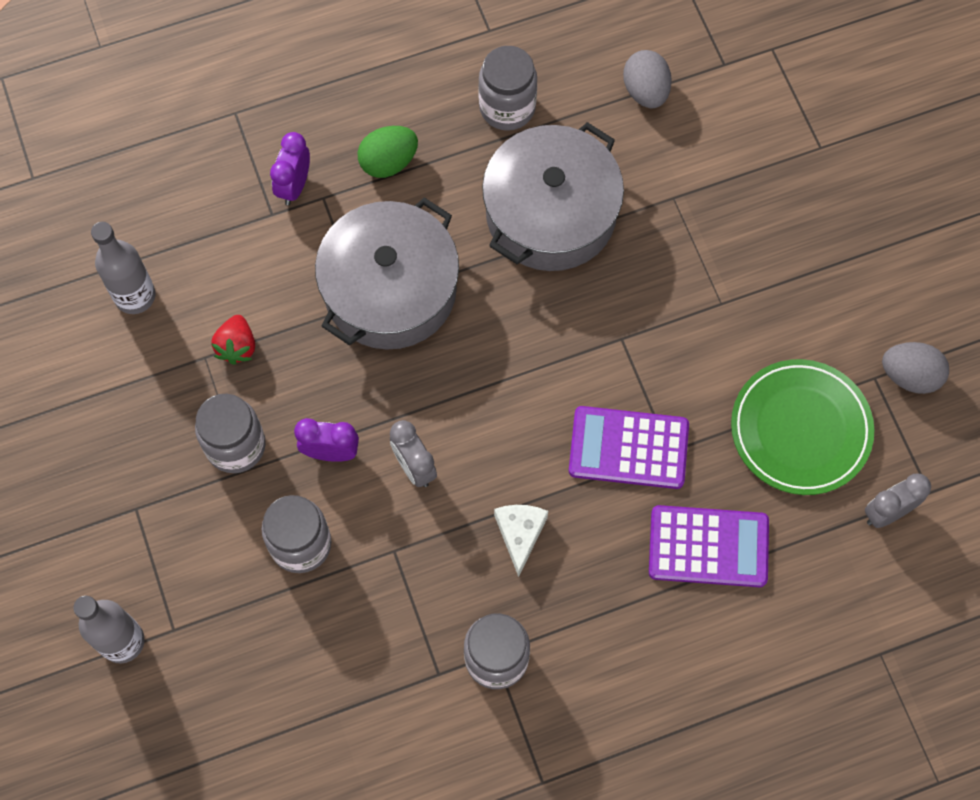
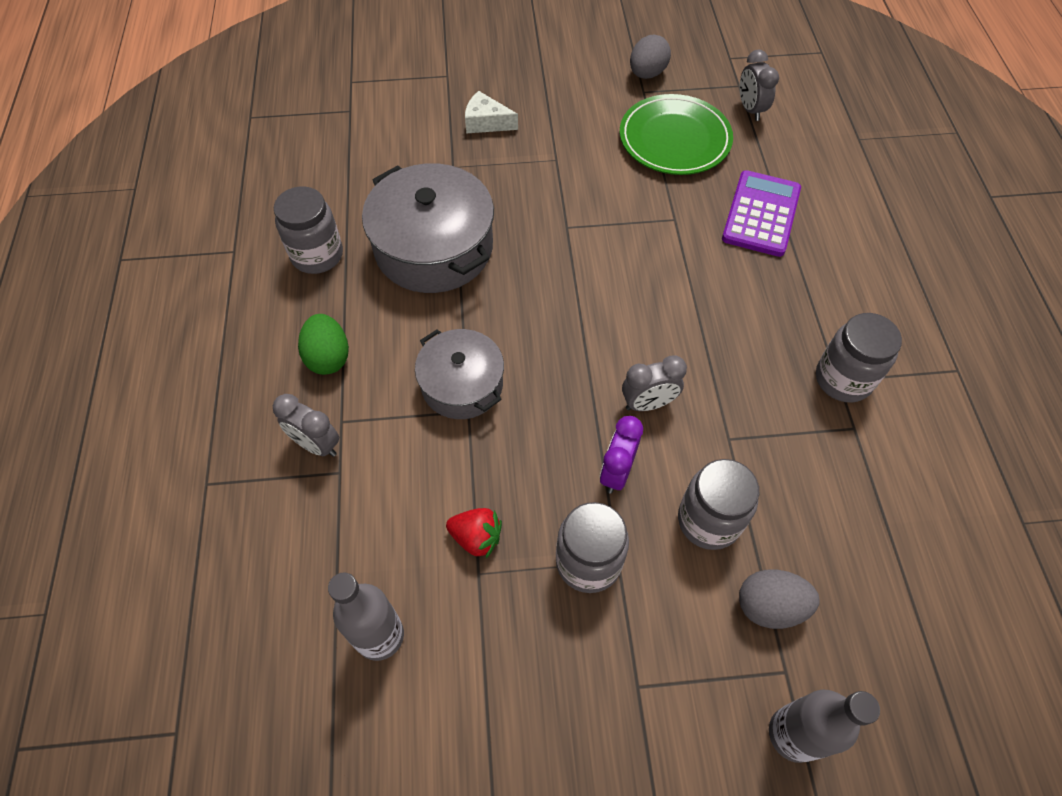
camera: 75 degrees left, 10 degrees down
purple clock [270,132,310,205] -> grey clock [273,394,339,457]
grey pot [315,197,459,350] -> grey pot [415,329,504,419], size x0.62
white cheese [494,505,548,577] -> white cheese moved to [465,91,518,134]
purple calculator [569,406,689,489] -> none
grey egg [623,50,672,108] -> grey egg moved to [739,570,819,629]

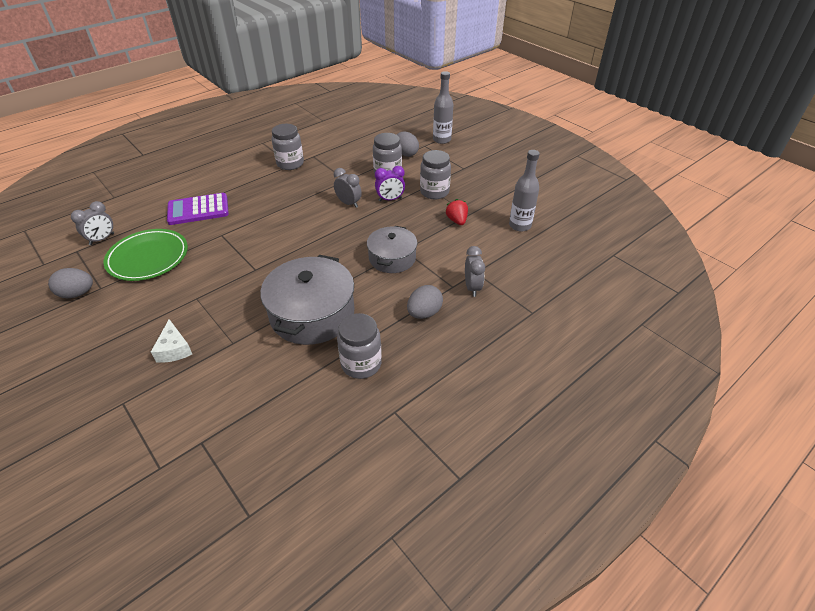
camera: 125 degrees left, 15 degrees down
green egg [298,314,349,375] -> grey egg [407,285,443,319]

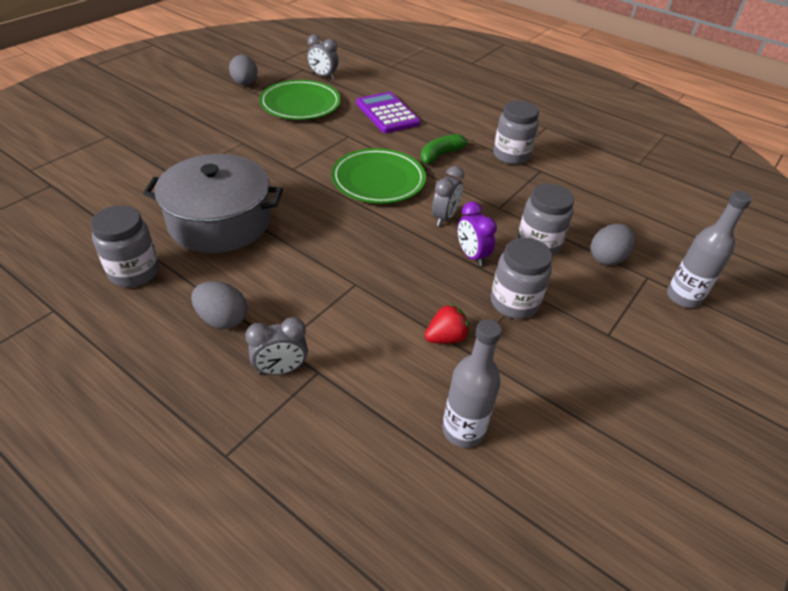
camera: 75 degrees right, 0 degrees up
white cheese [151,319,192,363] -> none
grey pot [367,226,417,273] -> none
none -> green plate [331,148,426,204]
none -> green banana [420,134,475,164]

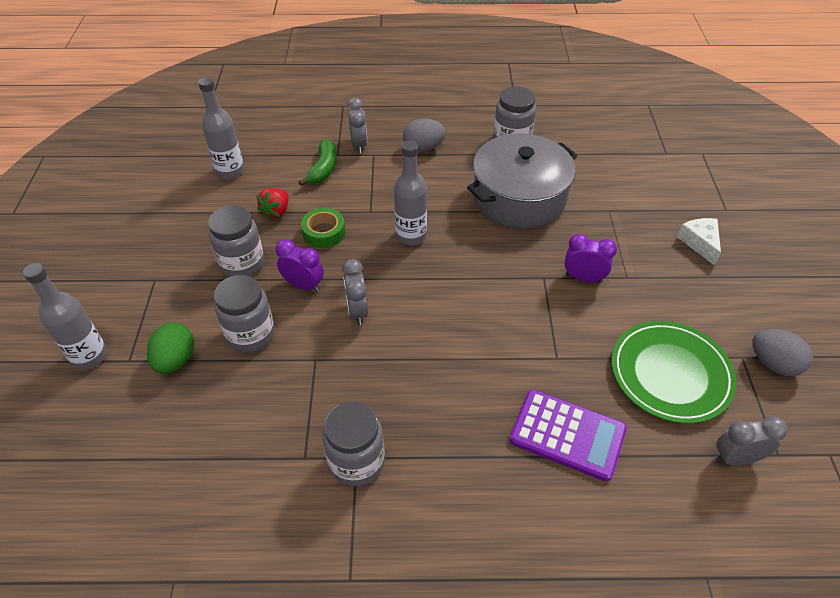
camera: 145 degrees right, 5 degrees up
grey clock [245,317,308,375] -> grey clock turned 135 degrees clockwise [347,97,367,154]
green plate [331,148,426,204] -> none
green banana [420,134,475,164] -> green banana moved to [298,139,337,186]
grey egg [591,224,635,265] -> green egg [147,323,194,374]
none -> green tape [301,208,345,248]
none -> grey bottle [394,141,427,245]
none -> purple clock [565,234,617,283]
none -> white cheese [677,218,721,266]

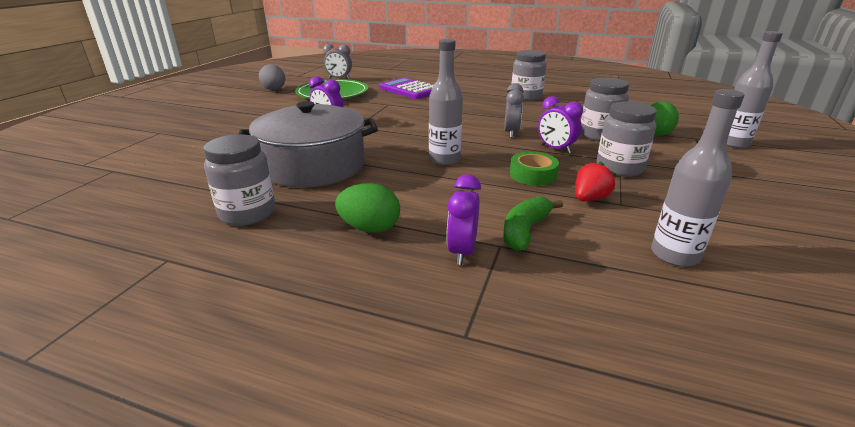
camera: 160 degrees left, 20 degrees down
grey clock [347,97,367,154] -> purple clock [446,174,481,265]
grey egg [403,119,446,152] -> green egg [335,183,400,233]
white cheese [677,218,721,266] -> none

